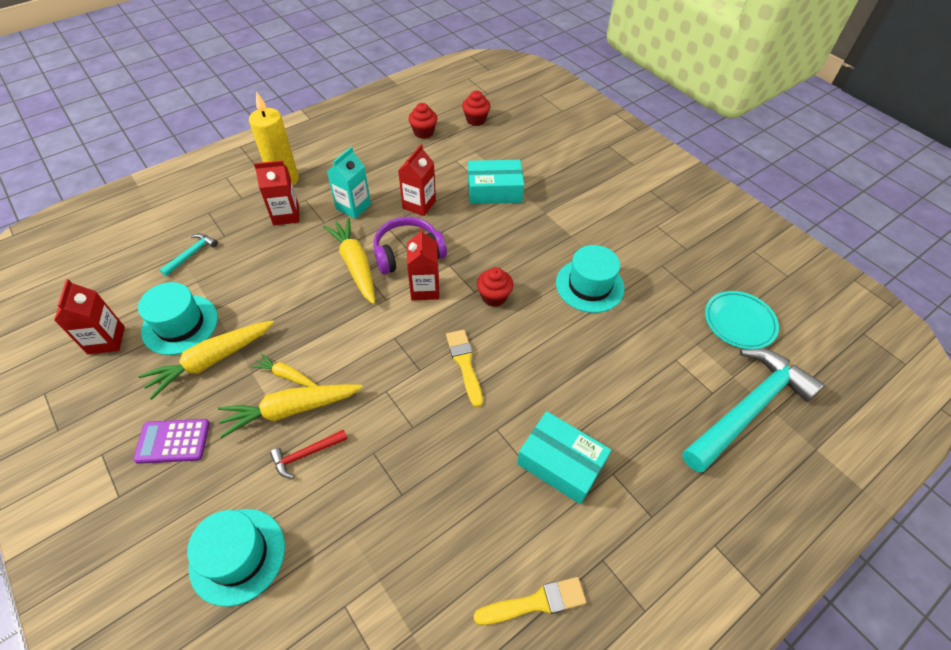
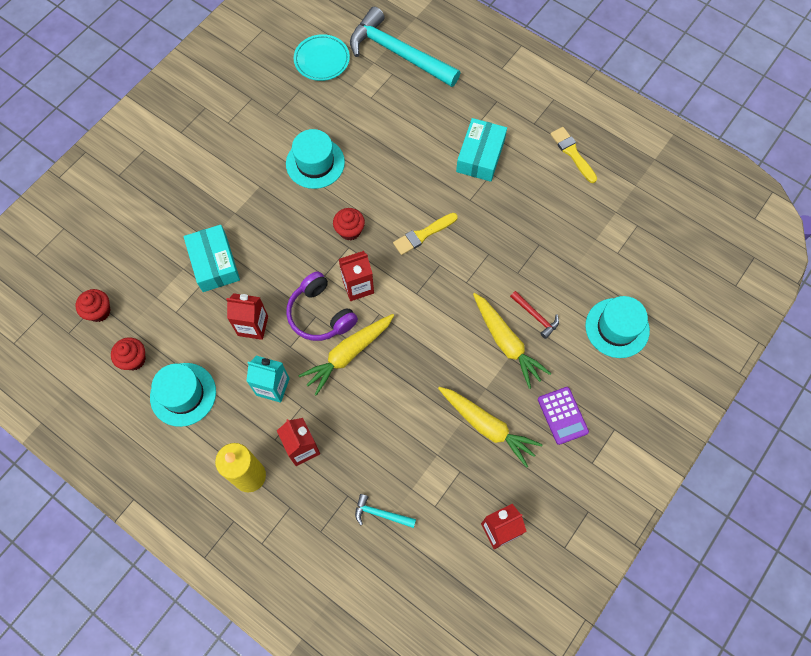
camera: 105 degrees left, 15 degrees up
turquoise hat [138,282,218,355] -> turquoise hat moved to [150,363,216,427]
yellow carrot [251,354,317,387] -> none

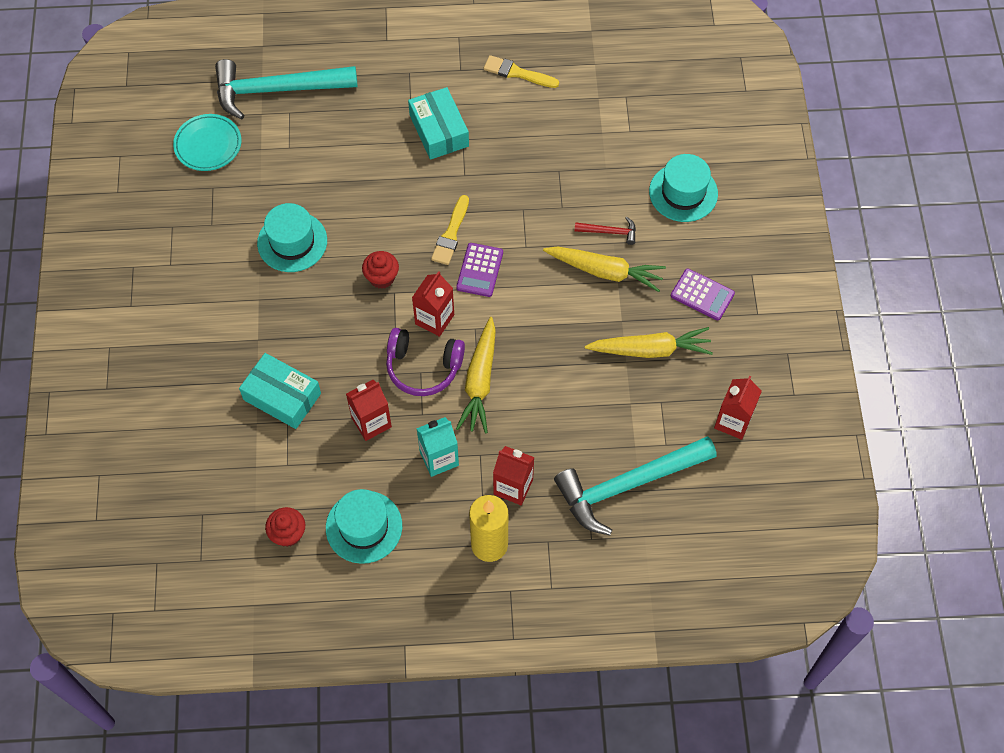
camera: 40 degrees left, 5 degrees down
red cupcake [75,289,111,322] -> none
turquoise hammer [355,494,416,528] -> turquoise hammer [554,436,717,535], size x2.39
none -> purple calculator [456,243,503,297]

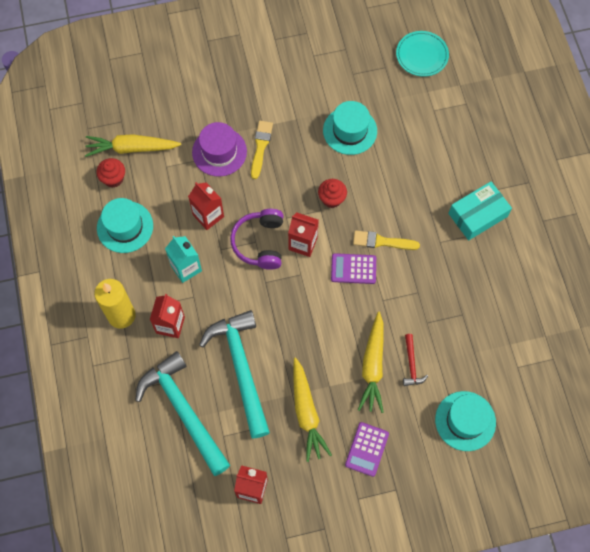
camera: 80 degrees right, 5 degrees up
turquoise hammer [215,59,358,120] -> turquoise hammer moved to [199,310,270,439]
turquoise box [239,353,321,429] -> purple hat [192,122,247,177]
yellow carrot [456,317,496,433] -> yellow carrot moved to [85,134,181,157]
yellow brush [484,55,559,88] -> yellow brush moved to [251,121,273,179]

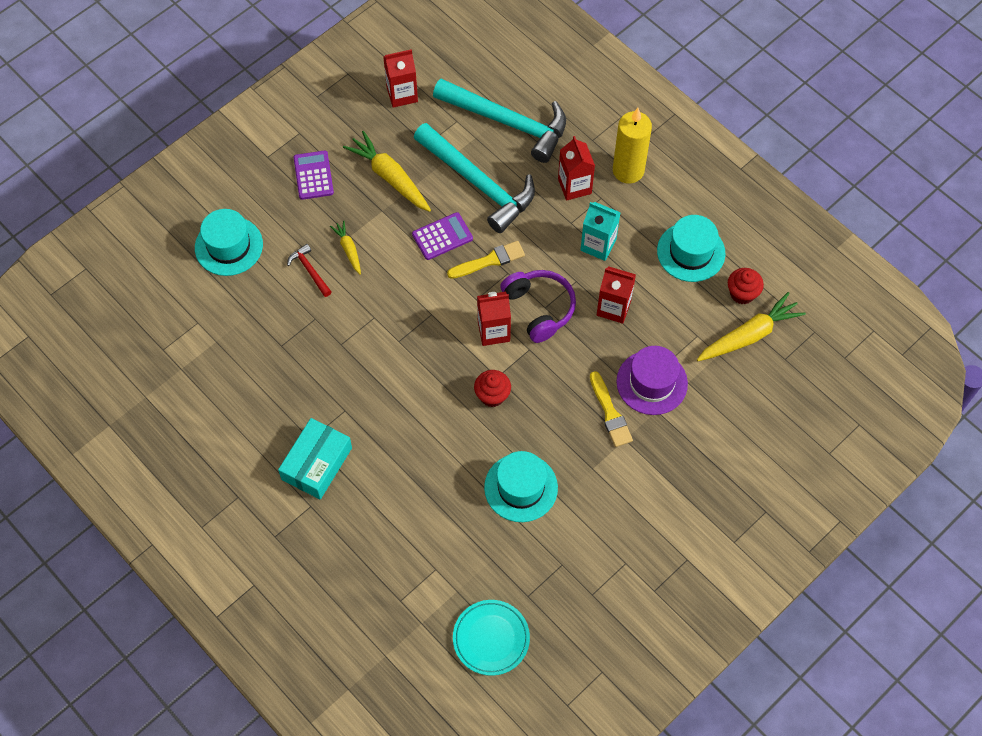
camera: 150 degrees right, 5 degrees down
purple calculator [331,253,376,284] -> purple calculator moved to [412,212,473,260]
yellow brush [353,230,420,250] -> yellow brush moved to [447,241,525,279]
yellow carrot [358,312,384,413] -> yellow carrot [330,221,361,275], size x0.54

